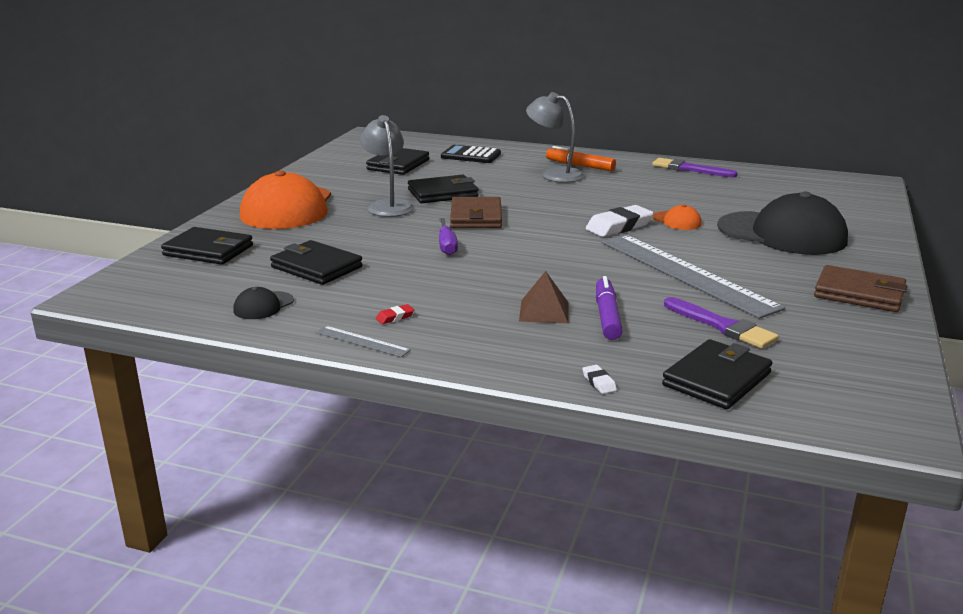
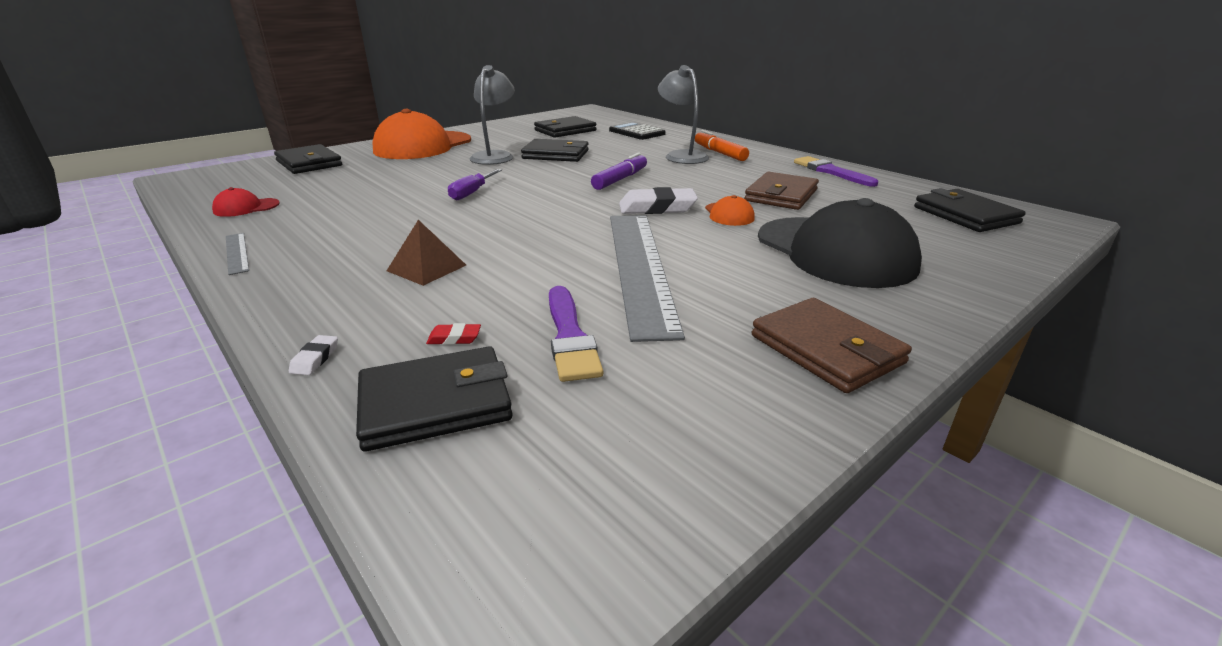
camera: 30 degrees right, 5 degrees up
black cap [233,287,294,319] -> red cap [212,187,280,217]
black wallet [270,240,363,285] -> black wallet moved to [914,188,1026,232]
red eraser [376,304,414,324] -> red eraser moved to [426,323,481,345]
brown wallet [450,197,502,228] -> brown wallet moved to [744,172,819,210]
purple marker [596,276,623,340] -> purple marker moved to [591,153,647,190]

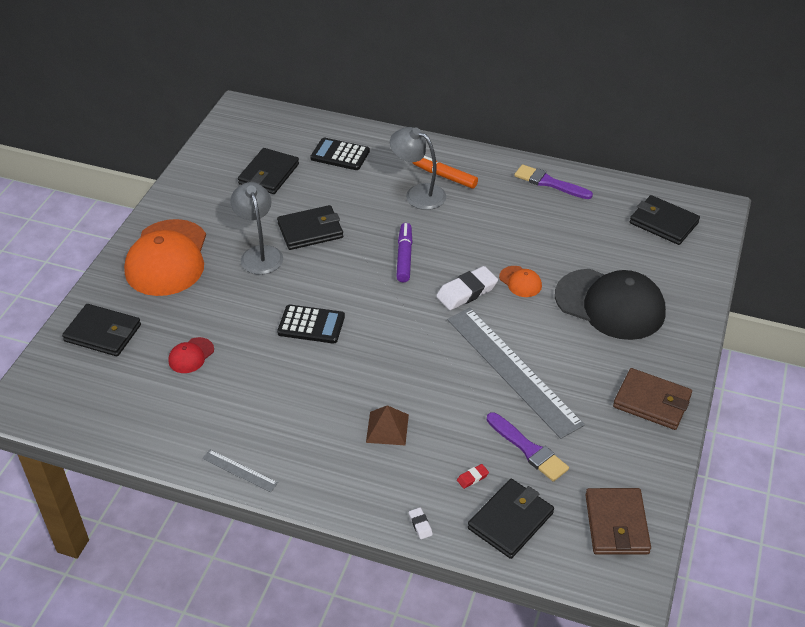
camera: 30 degrees left, 15 degrees up
red cap [212,187,280,217] -> red cap moved to [168,337,214,373]
purple screwdriver [448,169,502,201] -> black calculator [277,305,345,344]
brown wallet [744,172,819,210] -> brown wallet moved to [586,488,651,554]

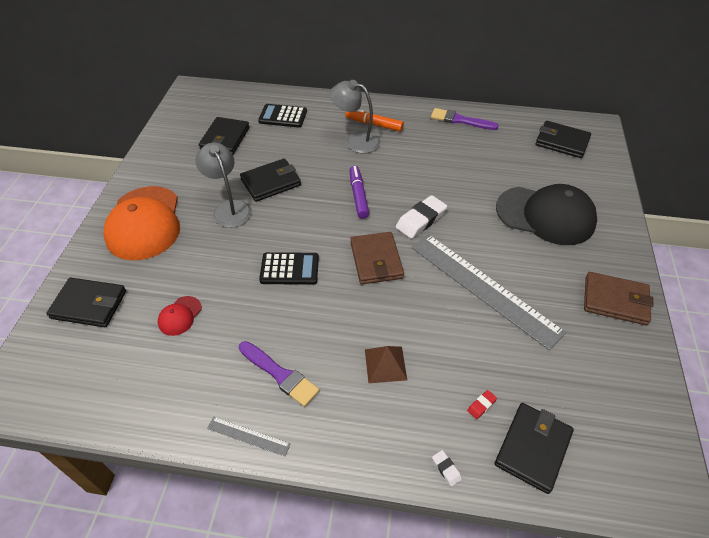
camera: 10 degrees left, 5 degrees up
purple brush [487,412,569,482] -> purple brush moved to [239,341,319,407]
orange cap [499,266,542,297] -> none
brown wallet [586,488,651,554] -> brown wallet moved to [350,232,404,284]

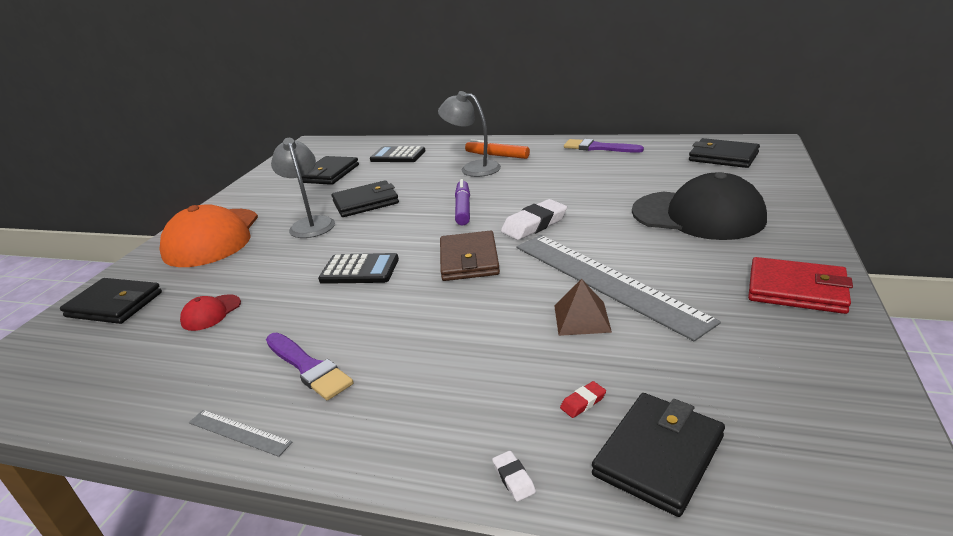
camera: 10 degrees right, 20 degrees down
brown pyramid [365,346,407,383] -> brown pyramid moved to [554,279,612,336]
brown wallet [584,272,654,325] -> red wallet [748,257,853,314]

